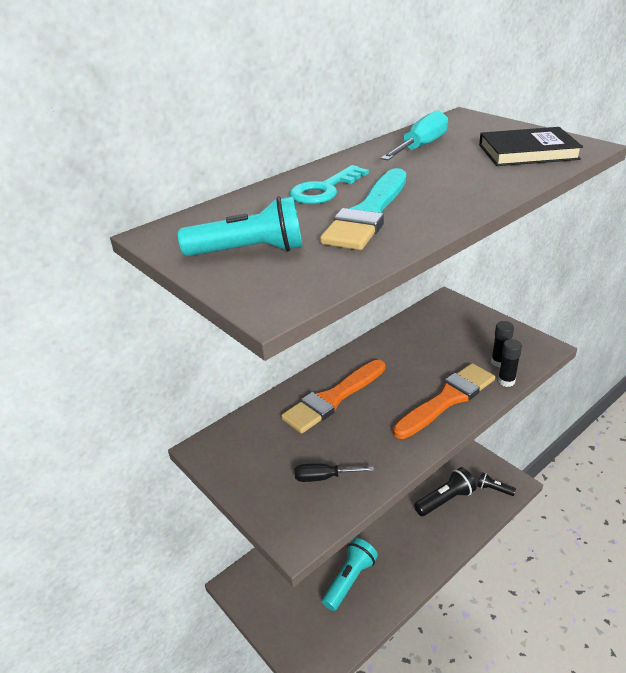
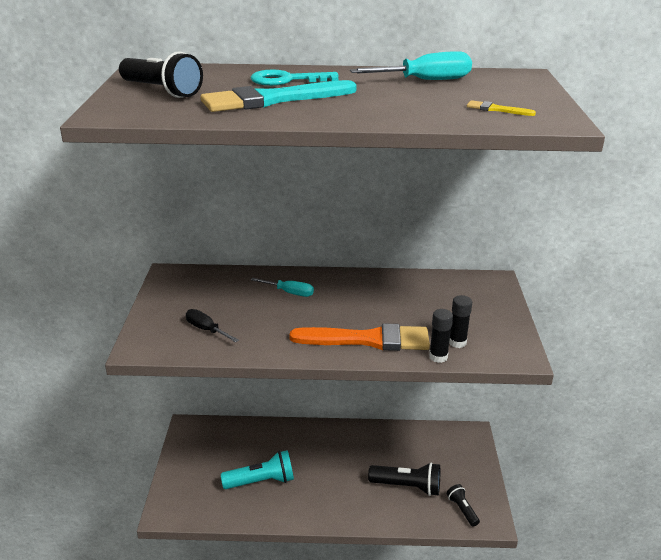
camera: 40 degrees right, 5 degrees down
turquoise flashlight [178,196,302,256] -> black flashlight [119,51,203,98]
orange brush [281,360,386,434] -> turquoise screwdriver [251,278,314,297]
black book [479,127,583,166] -> yellow brush [467,100,536,116]

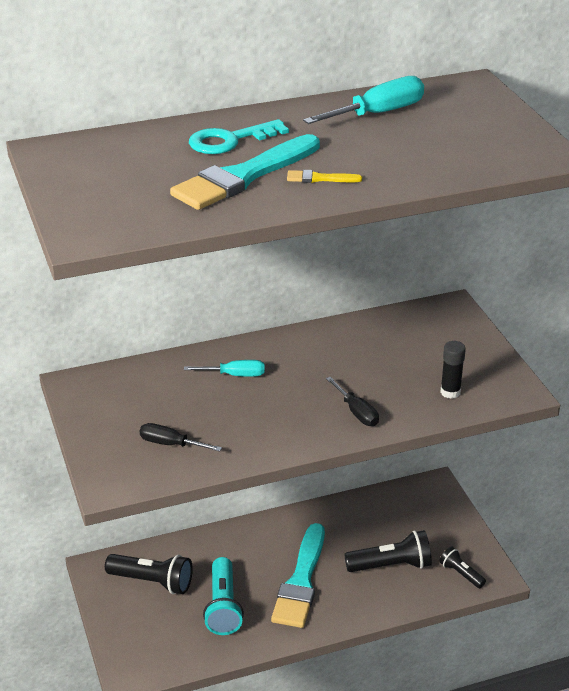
camera: 20 degrees left, 5 degrees up
black flashlight [119,51,203,98] -> black flashlight moved to [105,554,193,594]
turquoise flashlight [221,450,294,489] -> turquoise flashlight turned 120 degrees clockwise [203,557,244,635]
orange brush [290,323,430,351] -> black screwdriver [326,377,379,426]
black glue stick [429,309,453,363] -> none
yellow brush [467,100,536,116] -> yellow brush moved to [287,170,362,183]
none -> turquoise brush [271,523,325,628]

